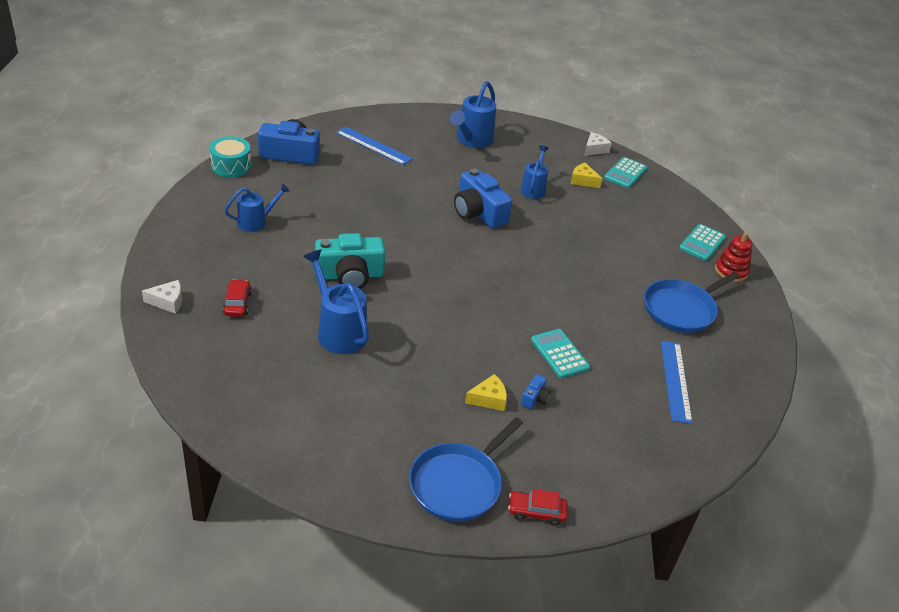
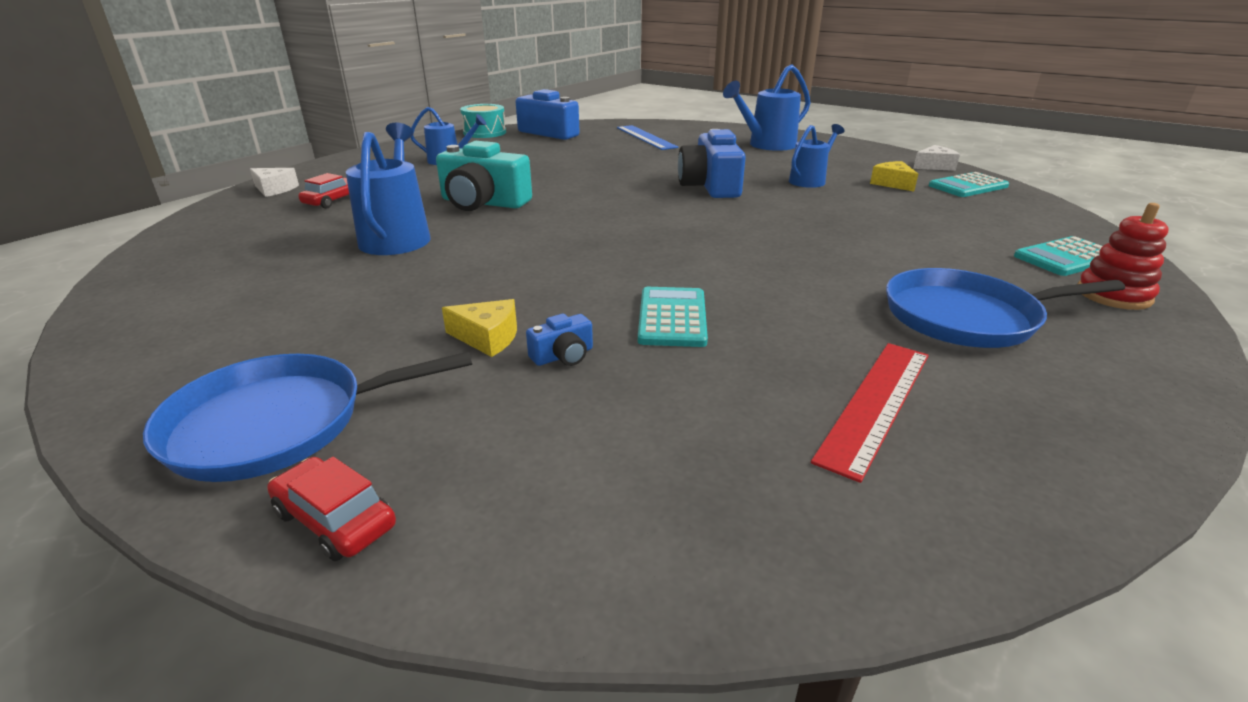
camera: 35 degrees right, 10 degrees down
blue ruler [661,341,693,424] -> red ruler [811,343,929,483]

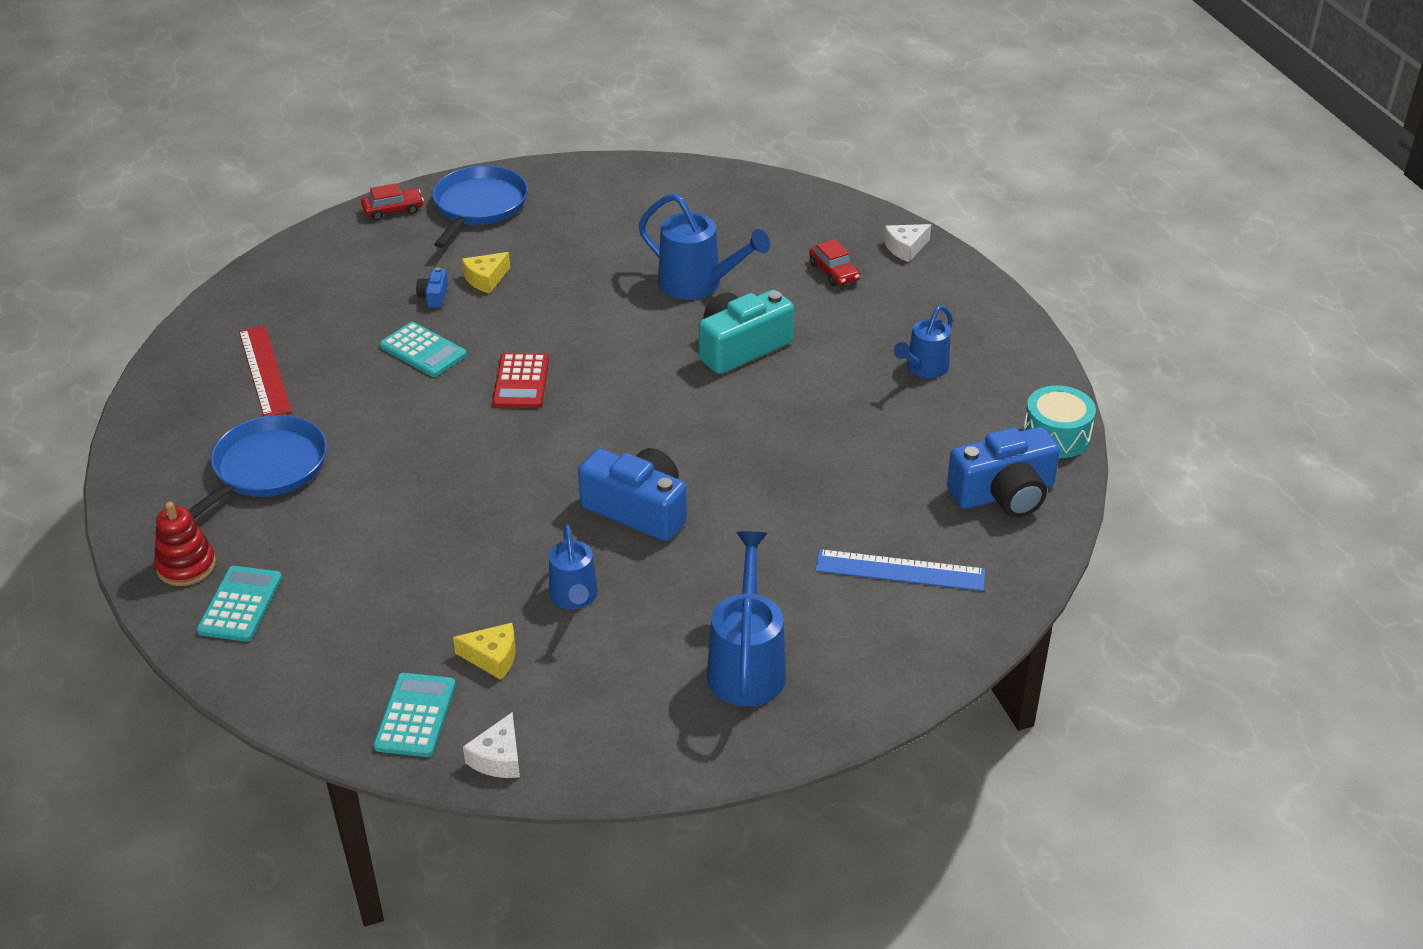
camera: 125 degrees right, 10 degrees up
none -> red calculator [492,353,549,408]

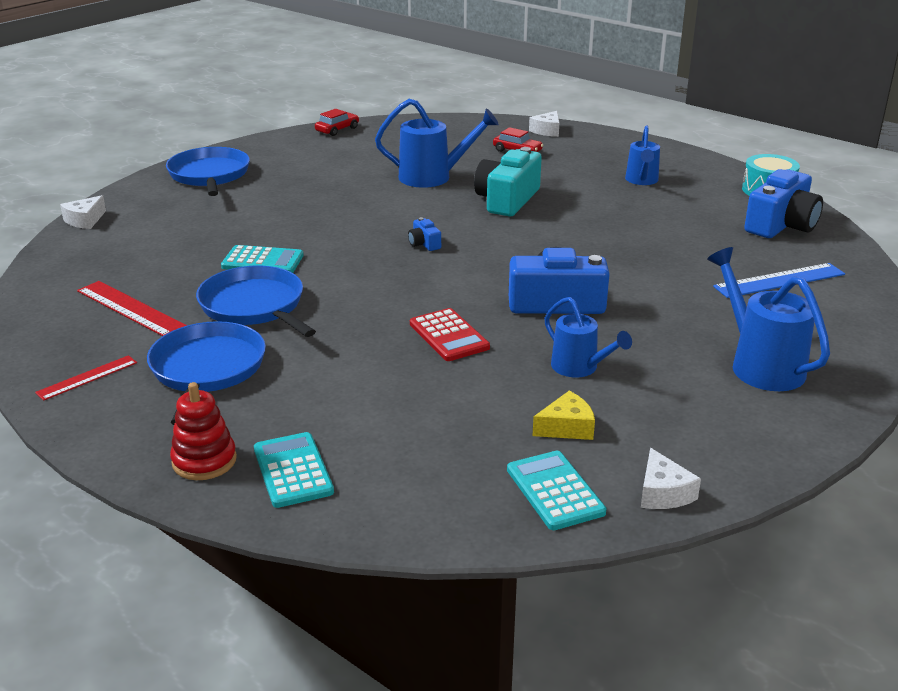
camera: 30 degrees left, 10 degrees down
red car [361,183,424,220] -> red car moved to [315,109,359,136]
blue camera [416,267,448,308] -> blue camera moved to [408,217,441,251]
yellow cheese [462,252,510,293] -> none
red calculator [492,353,549,408] -> red calculator moved to [410,308,490,361]
none -> red ruler [35,355,137,401]
none -> white cheese [60,195,106,229]
none -> blue pan [196,265,316,337]

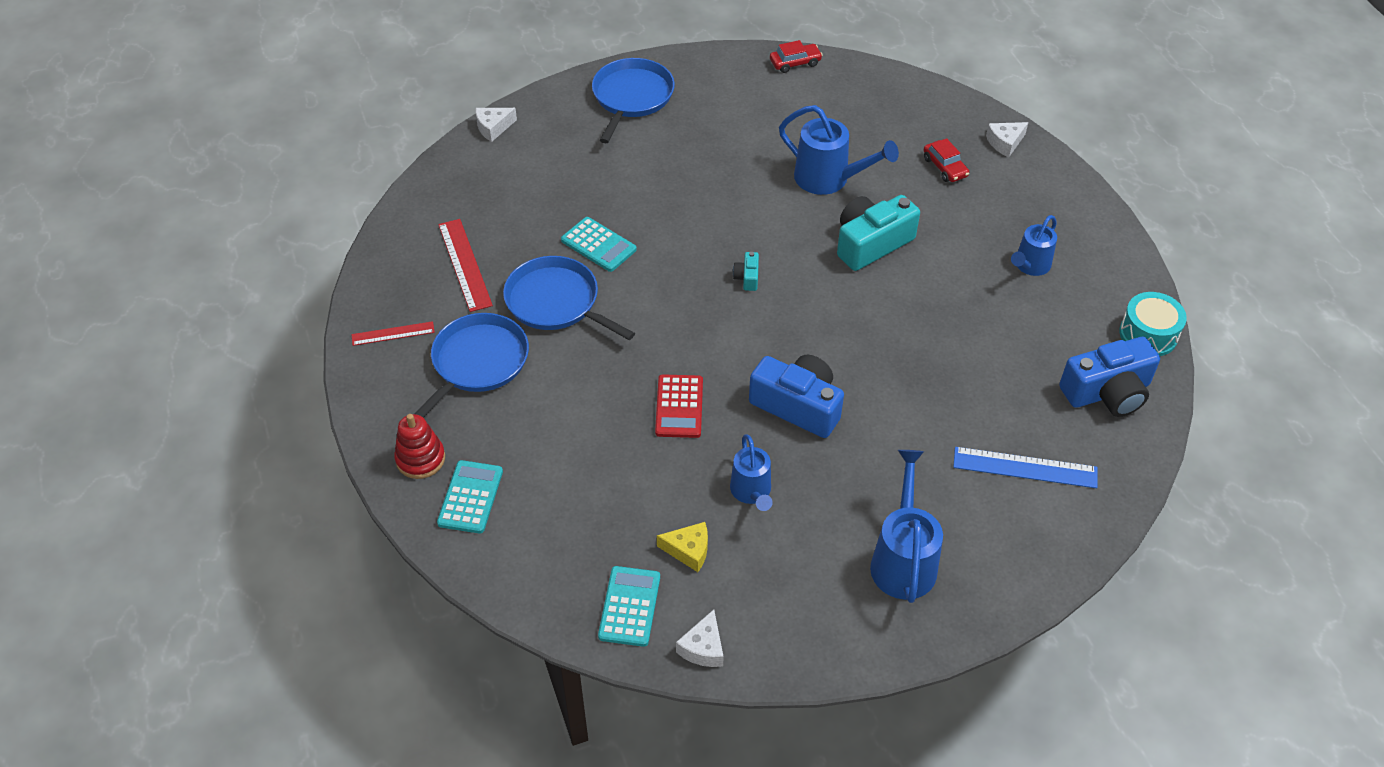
camera: 30 degrees right, 20 degrees up
blue pan [196,265,316,337] -> blue pan turned 45 degrees counterclockwise [503,256,635,340]
blue camera [408,217,441,251] -> turquoise camera [733,252,759,291]

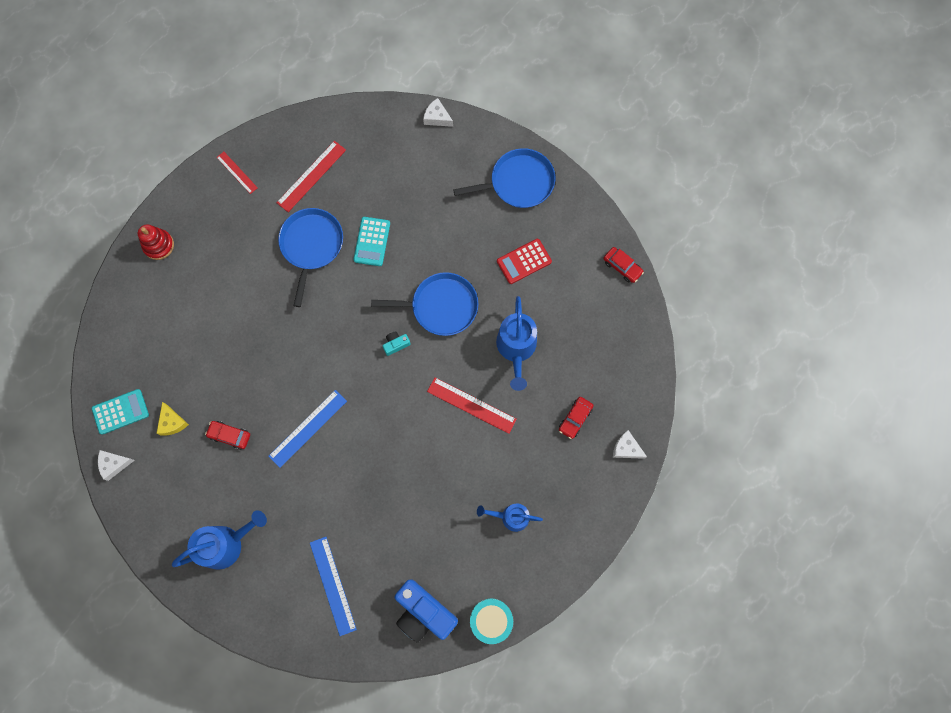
camera: 60 degrees right, 25 degrees up
blue pan [414,313,529,418] -> blue pan moved to [371,272,478,336]
turquoise calculator [437,460,503,534] -> none
red calculator [655,374,703,438] -> red calculator moved to [497,239,552,284]
blue watering can [730,434,773,511] -> red car [205,421,250,450]
blue camera [749,355,844,438] -> blue ruler [268,390,347,468]
turquoise camera [837,195,920,271] -> red ruler [427,377,517,434]

